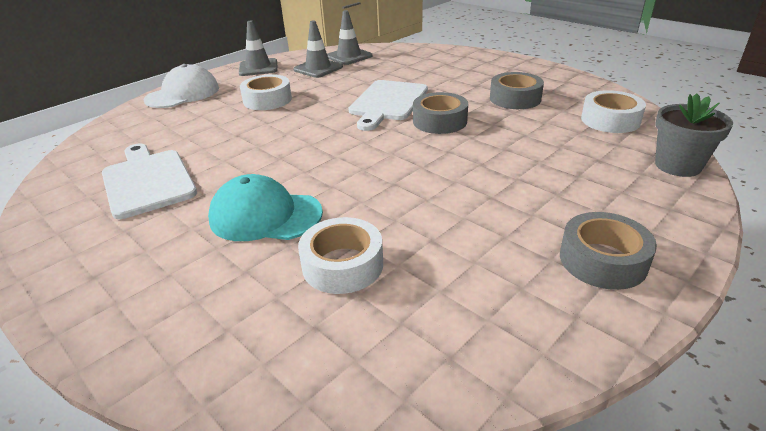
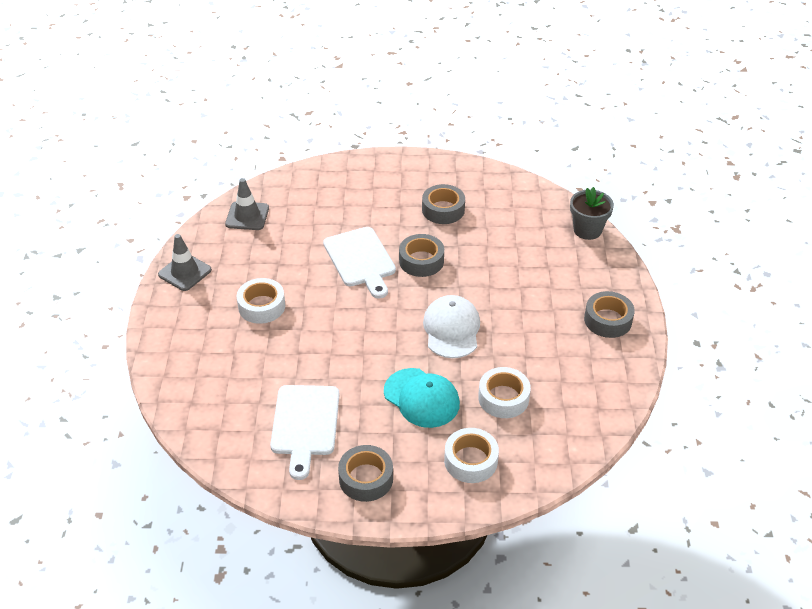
camera: 45 degrees left, 10 degrees up
white cutting board [102,144,197,219] -> white cutting board turned 105 degrees counterclockwise [270,385,340,480]
white cap [144,64,219,108] -> white cap moved to [423,295,480,358]
turquoise cap [208,174,323,241] -> turquoise cap turned 105 degrees counterclockwise [384,368,460,428]
grey traffic cone [293,20,343,78] -> none
white tape [581,90,646,133] -> white tape moved to [444,428,499,483]
none -> grey tape [338,445,393,502]

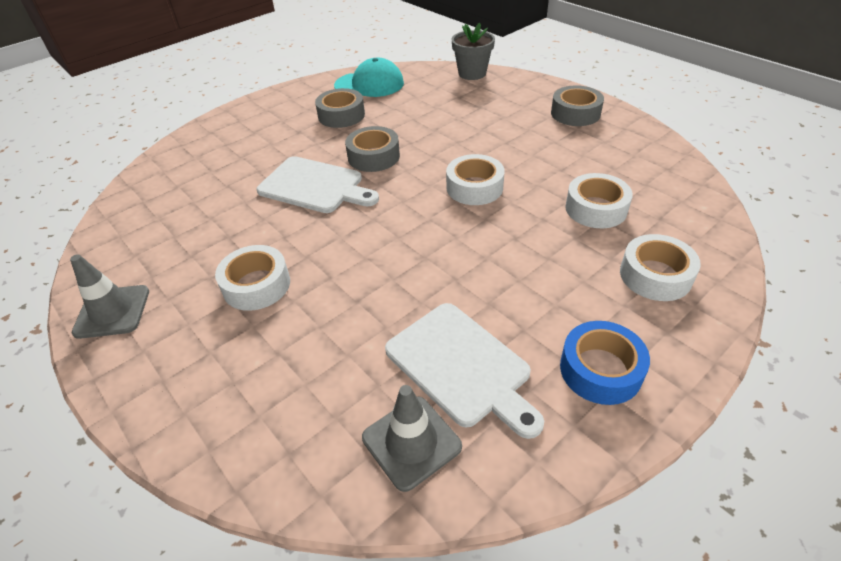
camera: 40 degrees left, 0 degrees up
grey traffic cone [225,178,269,230] -> grey traffic cone moved to [362,385,462,492]
grey tape [338,445,393,502] -> blue tape [560,321,650,405]
turquoise cap [384,368,460,428] -> turquoise cap moved to [334,58,404,97]
white cap [423,295,480,358] -> white tape [446,154,505,205]

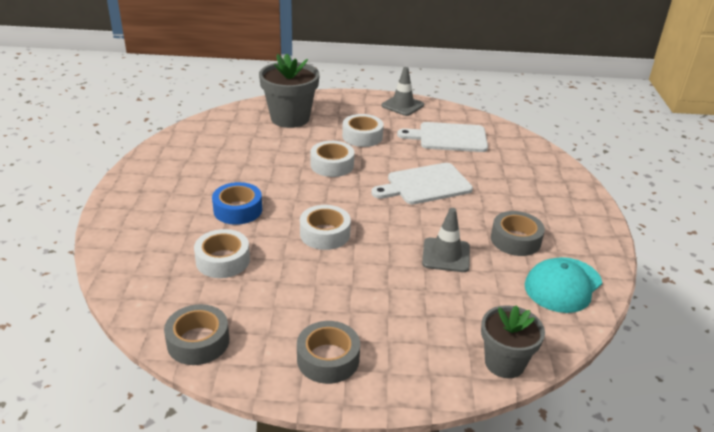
camera: 130 degrees right, 10 degrees down
grey tape [345,126,400,172] -> grey tape moved to [164,304,229,365]
grey traffic cone [362,385,462,492] -> grey traffic cone moved to [422,208,470,272]
white cutting board [385,303,544,439] -> white cutting board moved to [397,122,488,152]
blue tape [560,321,650,405] -> blue tape moved to [212,182,262,225]
white tape [620,234,701,301] -> white tape moved to [310,141,354,177]
none -> grey flower pot [259,53,320,128]

